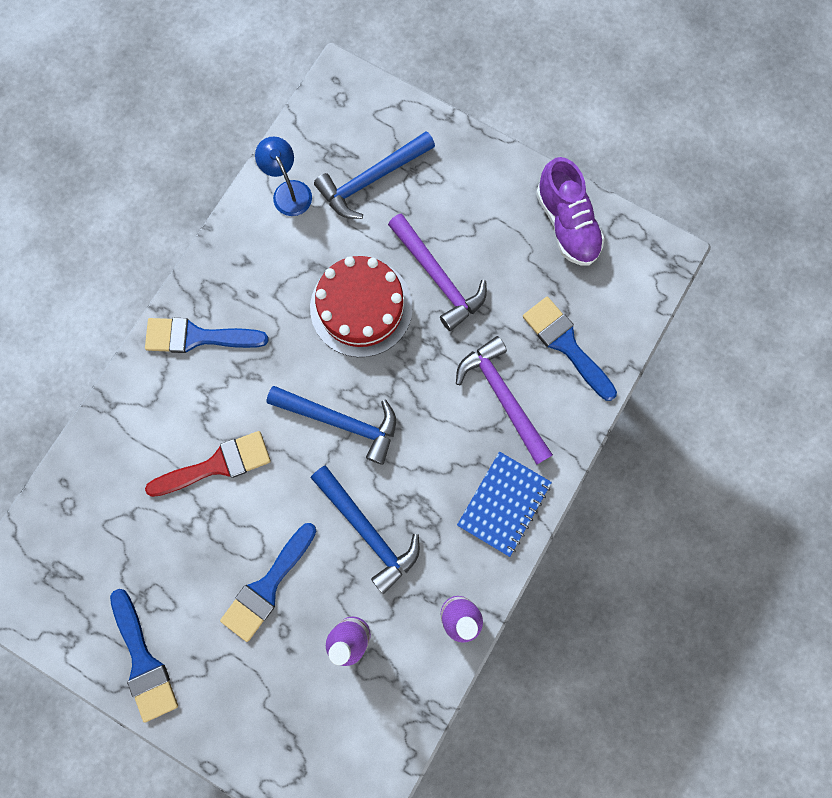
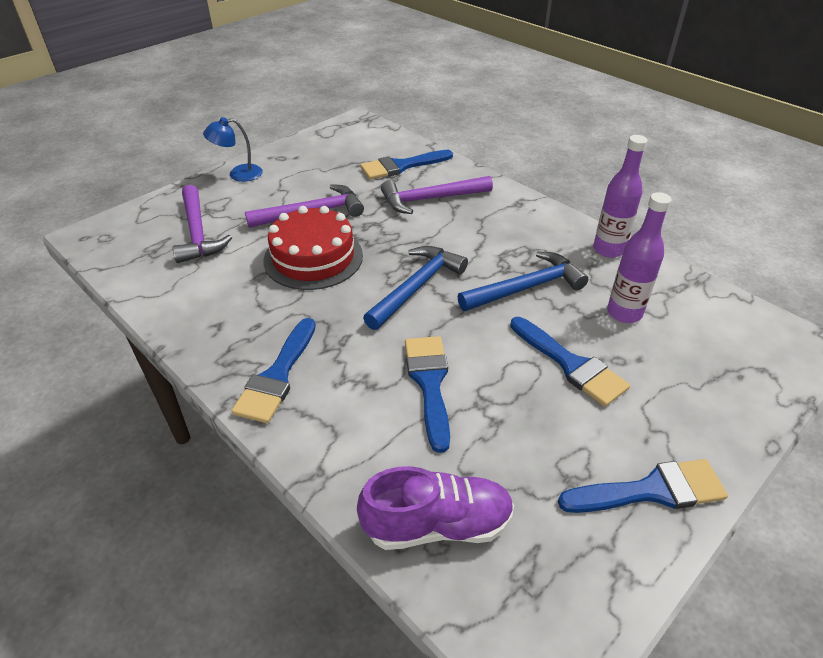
camera: 75 degrees left, 35 degrees down
red brush [145,431,271,497] -> blue brush [405,336,450,453]
blue lamp [255,137,312,216] -> blue lamp moved to [203,117,263,182]
blue hammer [314,131,435,219] -> purple hammer [172,185,232,263]
blue notebook [457,452,552,557] -> none
purple shoe [536,157,605,266] -> purple shoe moved to [357,466,514,550]

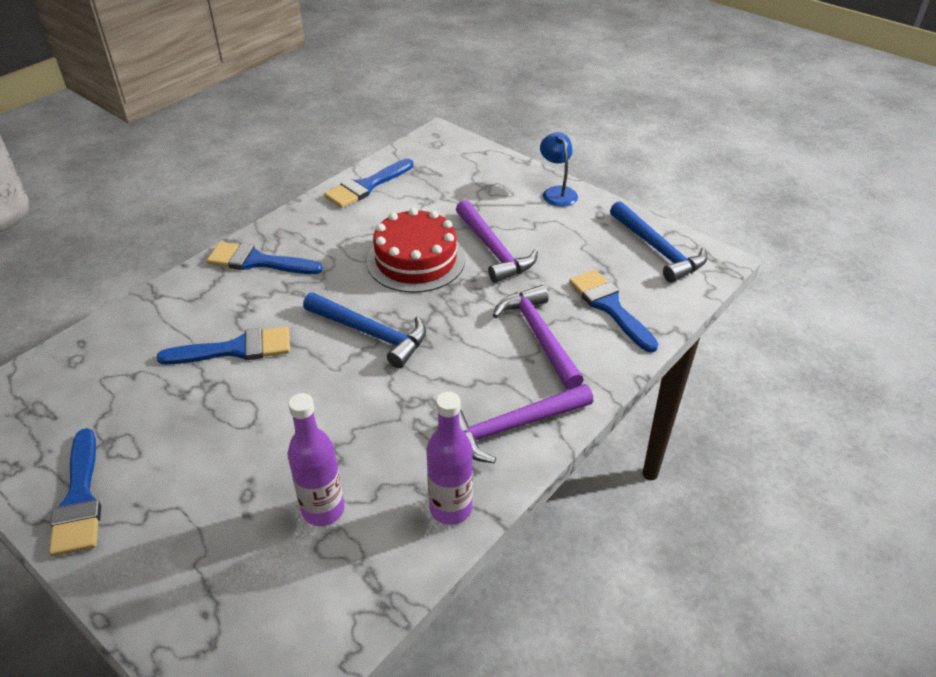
camera: 85 degrees right, 0 degrees up
purple hammer [172,185,232,263] -> purple hammer moved to [459,384,593,464]
purple shoe [357,466,514,550] -> none
blue hammer [458,251,588,311] -> blue hammer moved to [610,201,707,283]
blue brush [510,317,630,407] -> blue brush moved to [324,159,413,208]

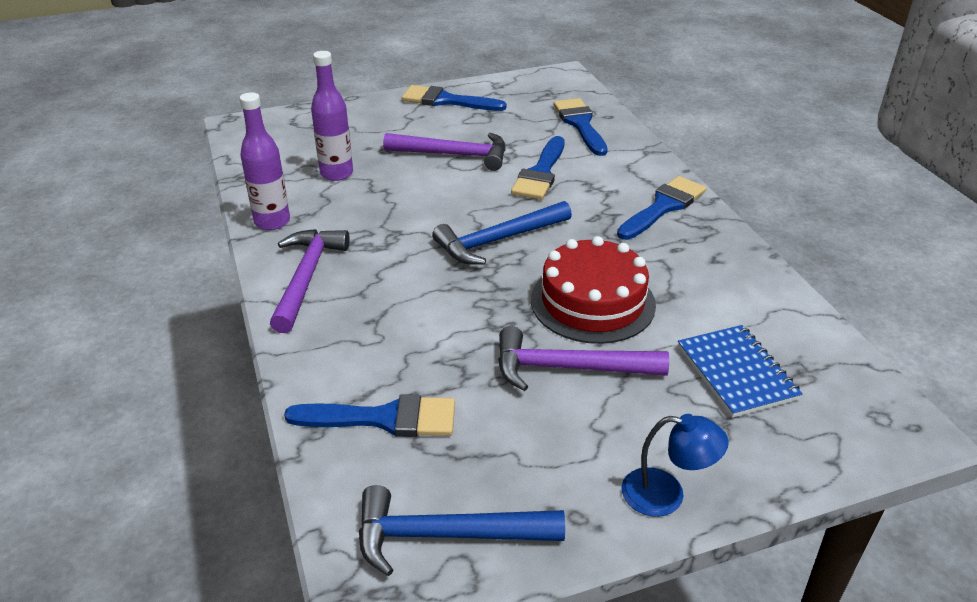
camera: 120 degrees right, 5 degrees down
blue brush [324,159,413,208] -> blue brush moved to [553,98,608,156]
purple hammer [493,285,584,390] -> purple hammer moved to [383,132,506,171]
none -> blue notebook [678,325,803,418]

